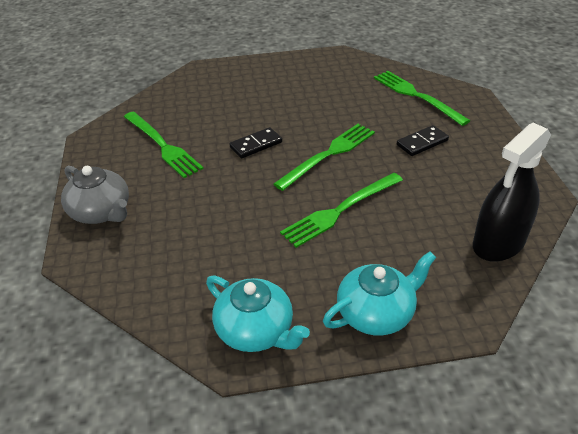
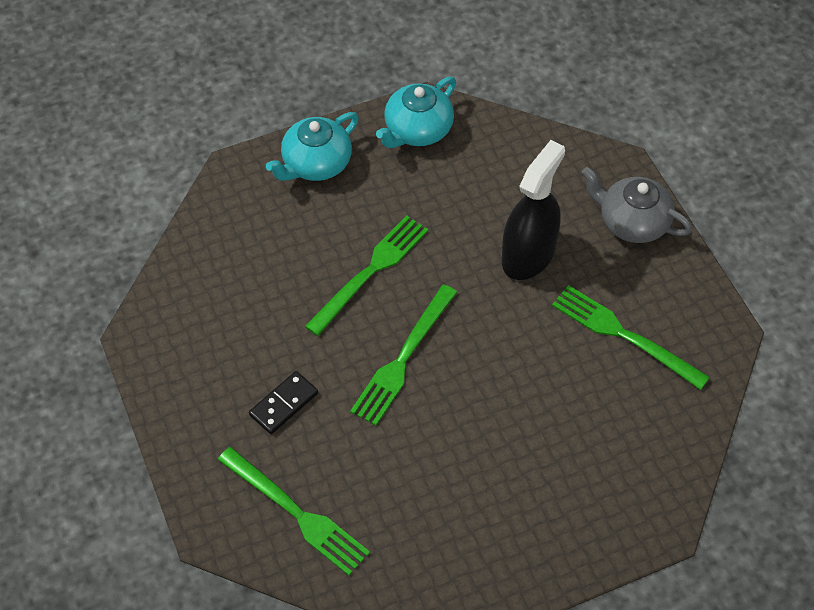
camera: 165 degrees right, 15 degrees up
turquoise teapot [206,276,310,352] -> turquoise teapot turned 75 degrees counterclockwise [376,77,456,148]
black domino [230,127,282,158] -> none
black spray bottle [473,123,551,262] -> black spray bottle moved to [502,140,565,280]

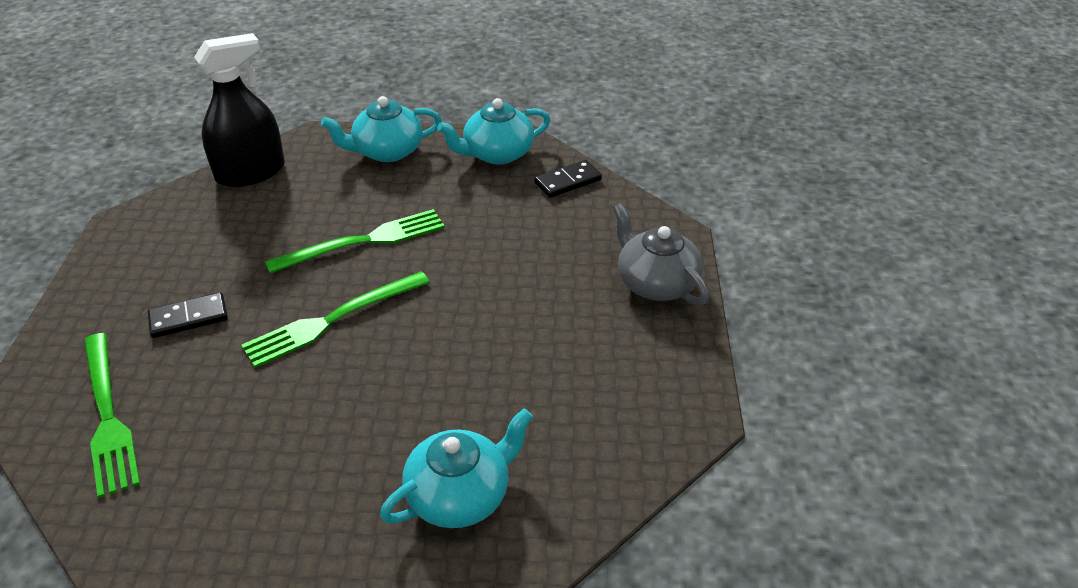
camera: 25 degrees right, 15 degrees down
black spray bottle [502,140,565,280] -> black spray bottle moved to [194,33,285,187]
green fork [552,285,710,390] -> none
none -> turquoise teapot [380,408,533,528]
none -> black domino [534,160,602,198]

